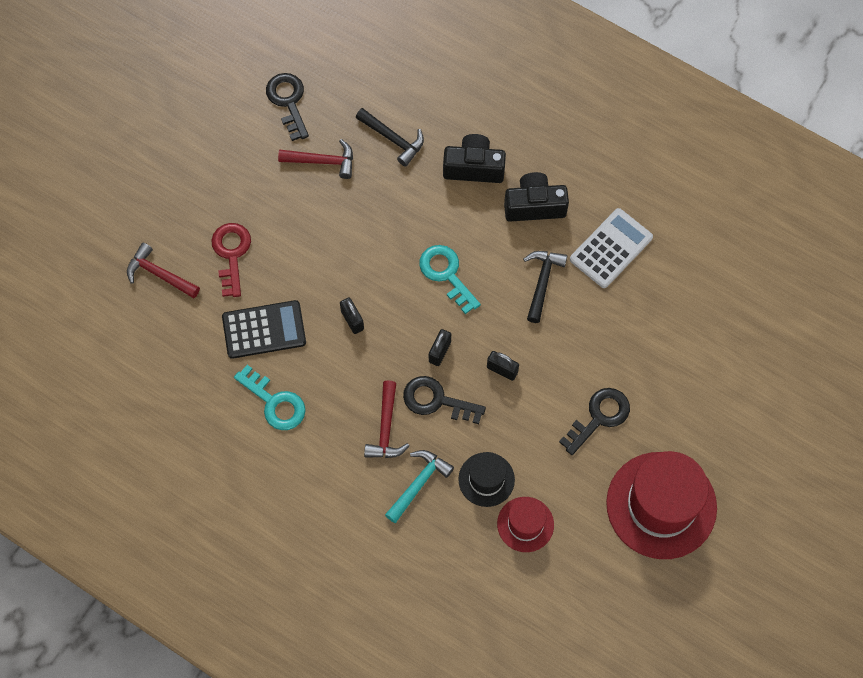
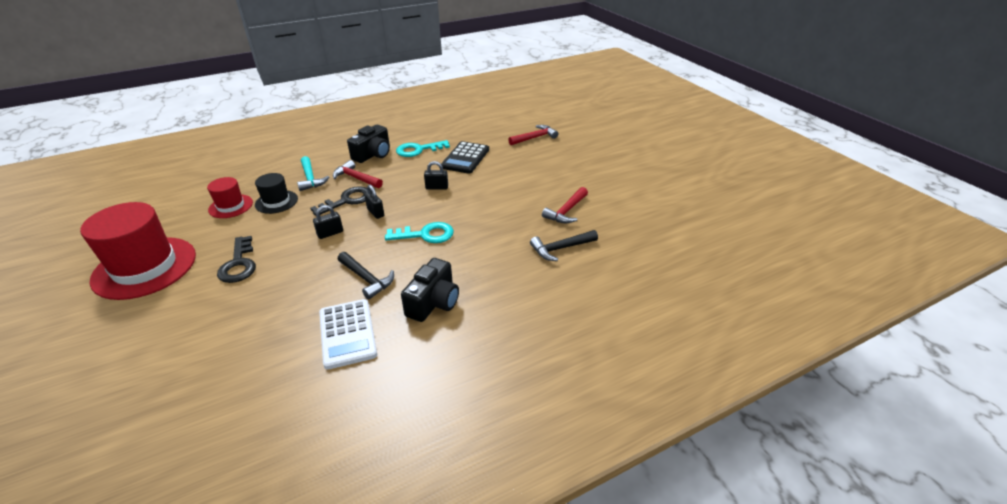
camera: 120 degrees right, 30 degrees down
red key [211,223,251,297] -> none
black key [266,73,309,141] -> none
black camera [443,134,506,183] -> black camera moved to [347,125,390,163]

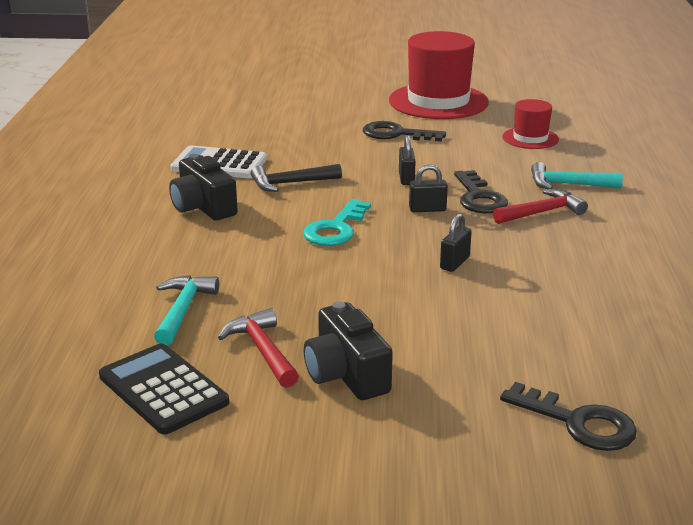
camera: 120 degrees right, 10 degrees down
black hat [255,173,298,214] -> none
black camera [347,125,390,163] -> black camera moved to [304,301,393,400]
turquoise key [396,140,450,157] -> none
black calculator [441,141,489,174] -> black calculator moved to [99,343,229,435]
red hammer [508,125,558,145] -> black key [500,382,637,451]
black hammer [530,230,598,261] -> turquoise hammer [154,275,219,346]

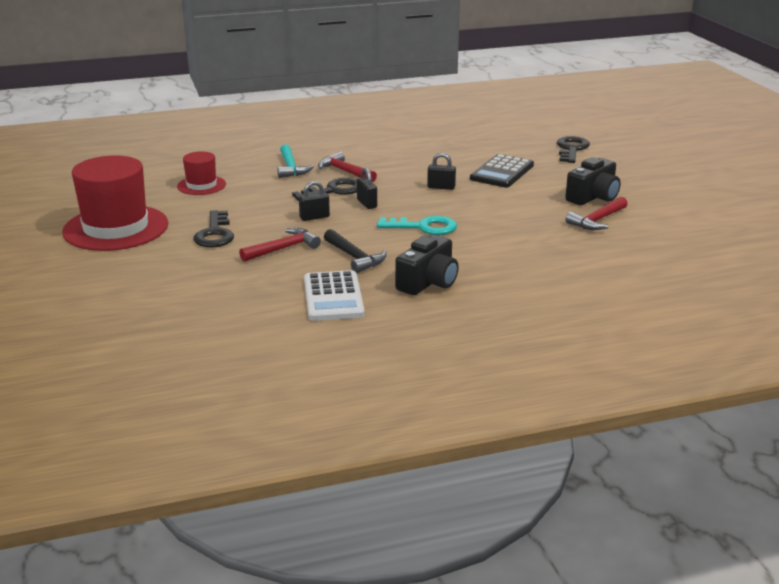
camera: 110 degrees left, 0 degrees up
black calculator [99,343,229,435] -> black calculator moved to [470,154,534,188]
turquoise hammer [154,275,219,346] -> none
none -> red hammer [239,228,321,262]

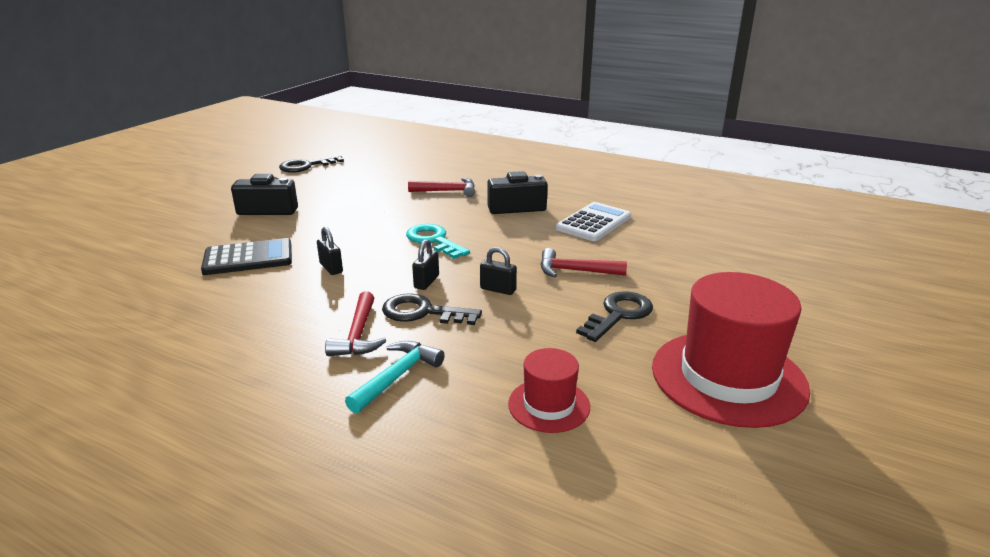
camera: 135 degrees left, 0 degrees up
black hammer [324,229,386,273] -> none
black key [557,136,590,163] -> black key moved to [279,155,344,173]
red hammer [566,197,628,230] -> red hammer moved to [408,178,475,197]

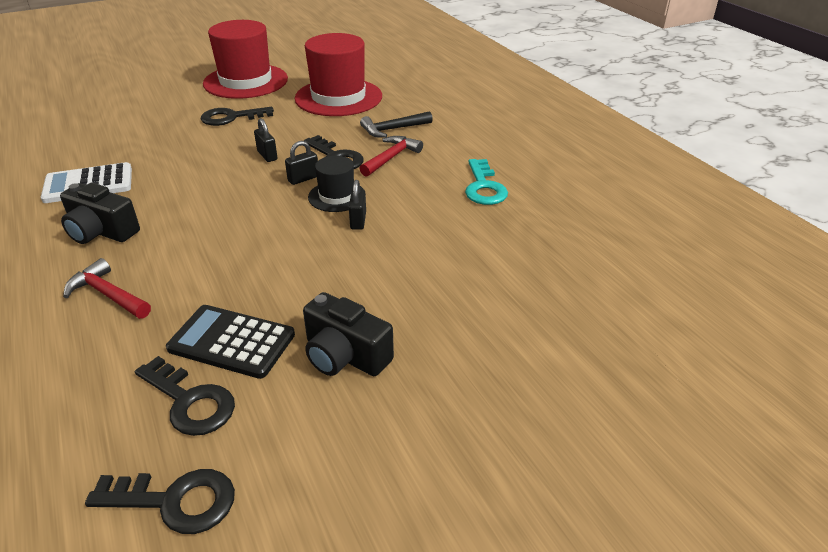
camera: 145 degrees left, 10 degrees up
black calculator [201,238,292,275] -> black calculator moved to [166,305,295,379]
turquoise hammer [345,341,445,413] -> black hammer [360,111,433,138]
turquoise key [406,224,470,259] -> turquoise key moved to [465,159,508,205]
red hat [508,348,590,433] -> red hat [295,33,382,116], size x1.95
red hammer [540,248,627,277] -> none
none -> black key [135,356,235,436]
none -> black hat [308,156,366,212]

